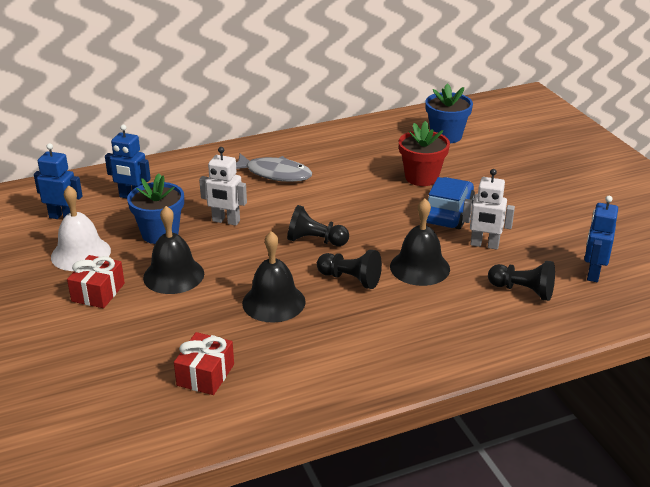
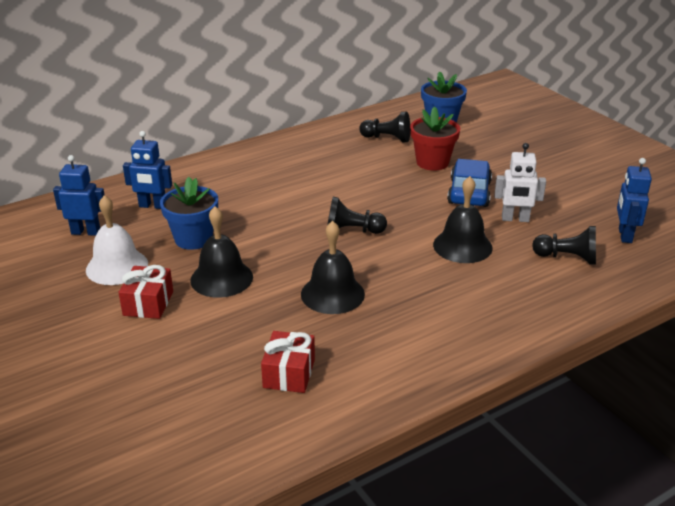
camera: 10 degrees left, 0 degrees up
white robot [199,147,247,226] -> none
grey fish [236,153,312,182] -> none
black pawn [317,250,382,289] -> black pawn moved to [359,112,410,142]

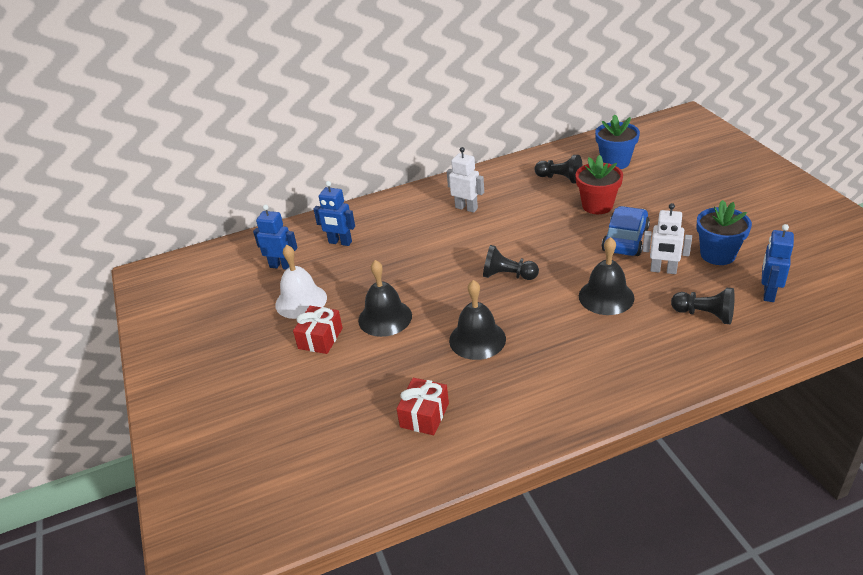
camera: 15 degrees right, 5 degrees up
blue flower pot [160,177,218,250] -> blue flower pot moved to [696,200,752,265]
none -> white robot [447,147,484,213]

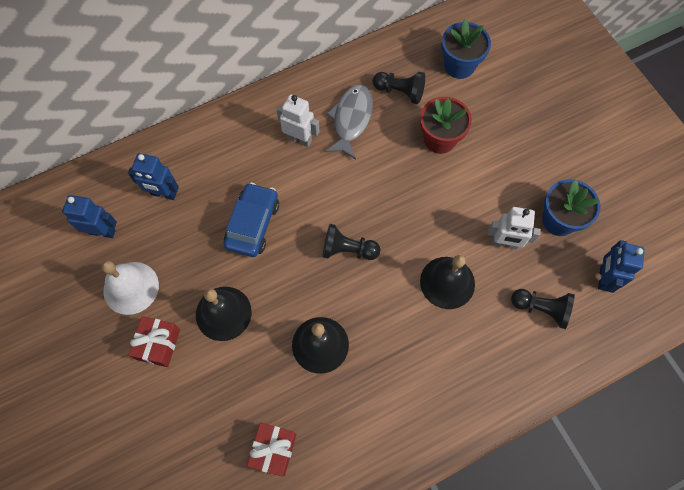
camera: 10 degrees left, 30 degrees up
blue car [602,206,650,256] -> blue car moved to [224,182,279,257]
none -> grey fish [325,85,373,160]

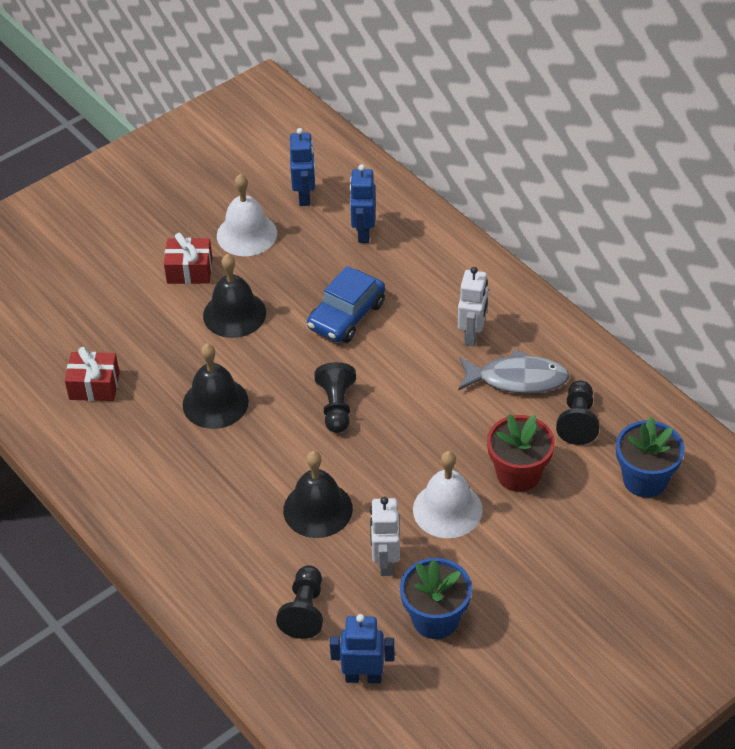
camera: 80 degrees right, 20 degrees down
blue car [224,182,279,257] -> blue car turned 120 degrees clockwise [307,266,385,343]
none -> white bell [413,451,483,538]

